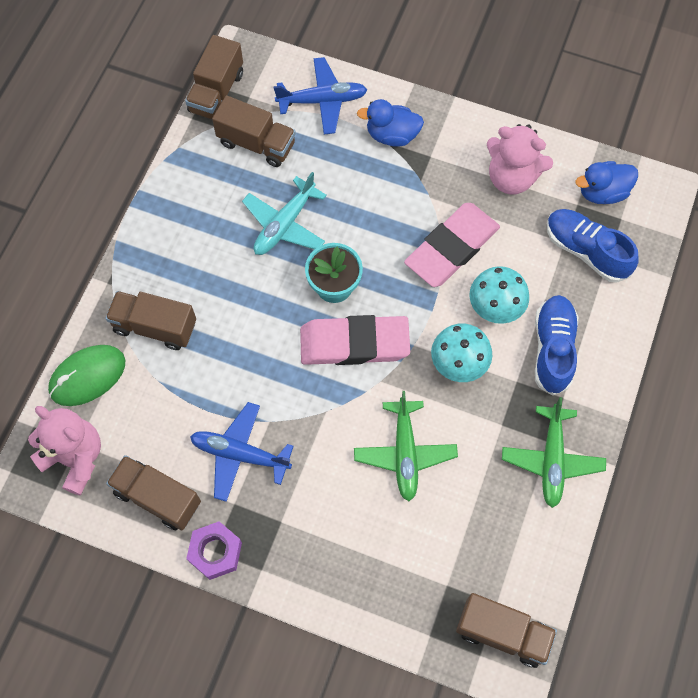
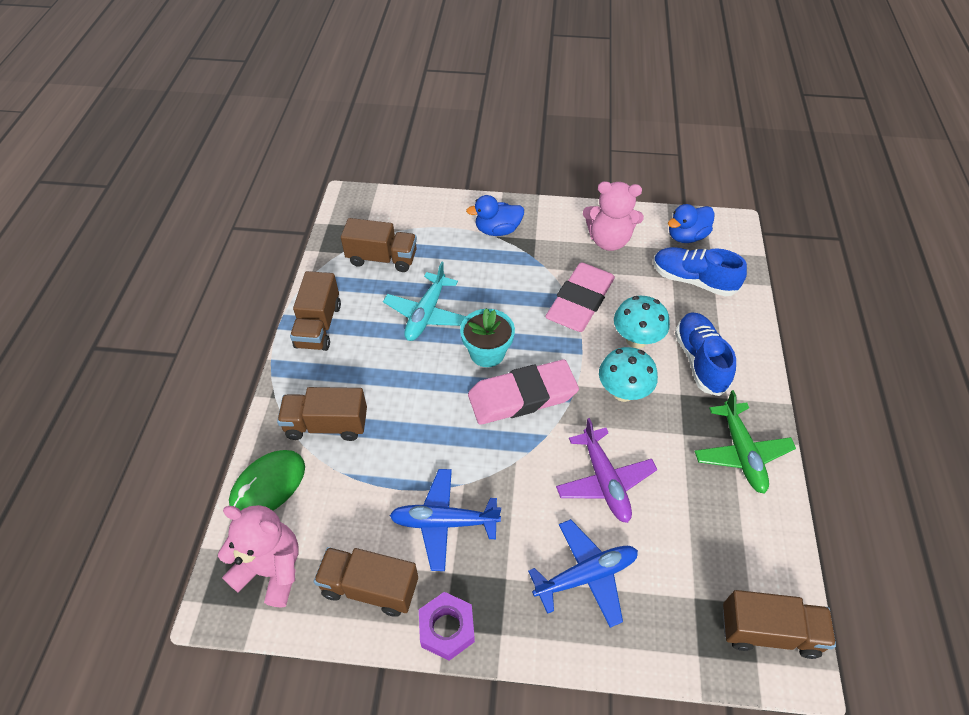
camera: 15 degrees left, 15 degrees down
brown truck [185,35,243,119] -> brown truck moved to [290,271,341,351]
blue plane [273,57,367,134] -> blue plane moved to [528,519,638,628]
green plane [354,391,458,501] -> purple plane [556,418,657,523]

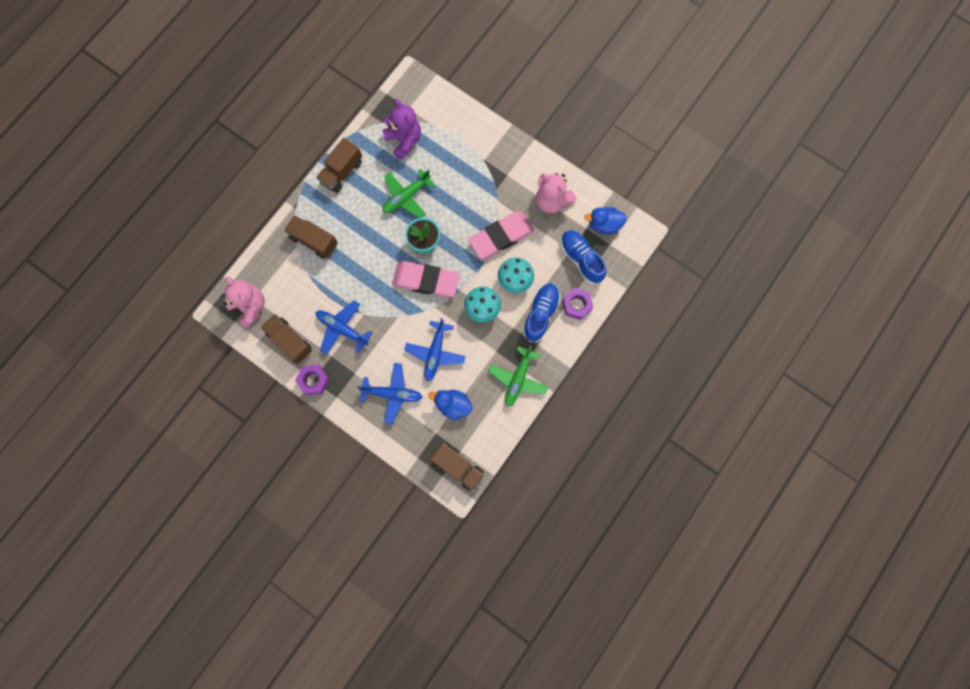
camera: 30 degrees right, 25 degrees up
green mouse [229,450,305,511] -> none
brown truck [341,218,417,272] -> purple teddy bear [382,99,421,160]
turquoise plane [383,262,466,341] -> green plane [383,169,435,218]
blue duck [466,195,524,236] -> blue duck moved to [428,390,472,420]
purple plane [556,418,657,523] -> blue plane [404,318,465,381]
none -> purple nut [562,288,593,320]

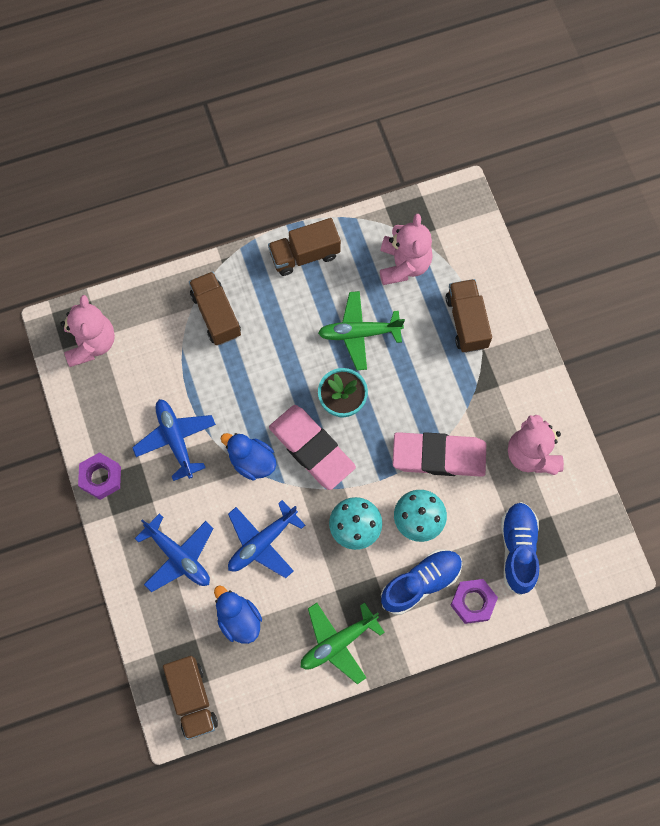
camera: 35 degrees right, 5 degrees down
brown truck [261,314,312,364] -> brown truck moved to [446,279,492,353]
purple teddy bear [382,99,421,160] -> pink teddy bear [380,214,433,285]
blue duck [584,207,627,234] -> blue duck moved to [221,433,276,480]

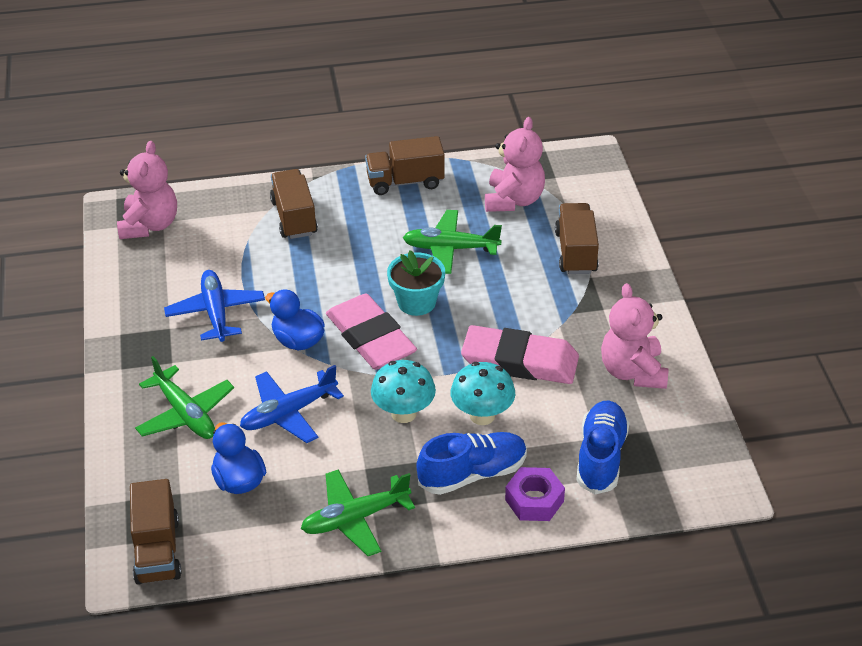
camera: 10 degrees right, 30 degrees down
purple nut [78,453,121,500] -> none
blue plane [135,513,213,592] -> green plane [135,356,234,439]

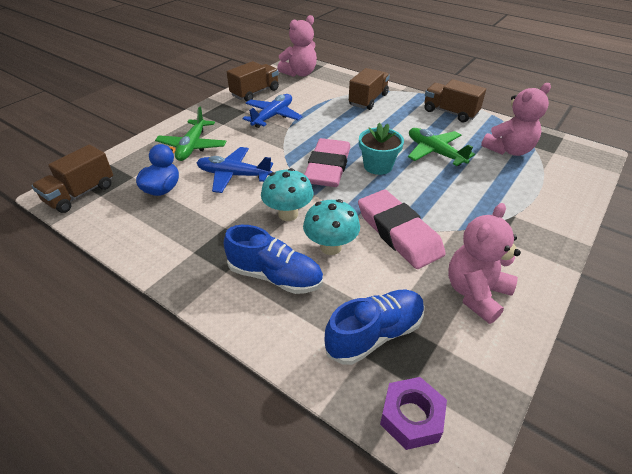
camera: 45 degrees right, 0 degrees up
blue duck [265,289,325,350] -> none
green plane [301,469,415,556] -> none
purple nut [505,467,565,521] -> purple nut moved to [380,377,447,450]
brown truck [555,203,599,274] -> brown truck moved to [227,61,279,101]

